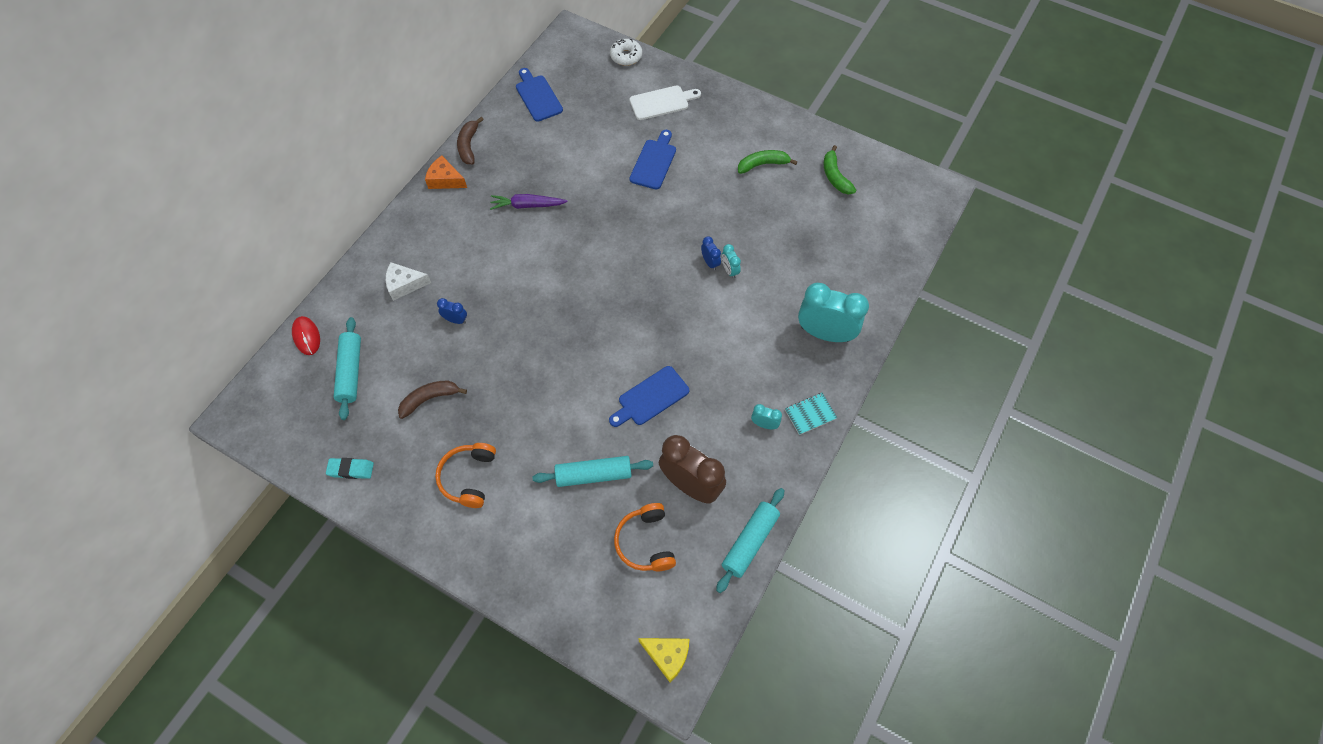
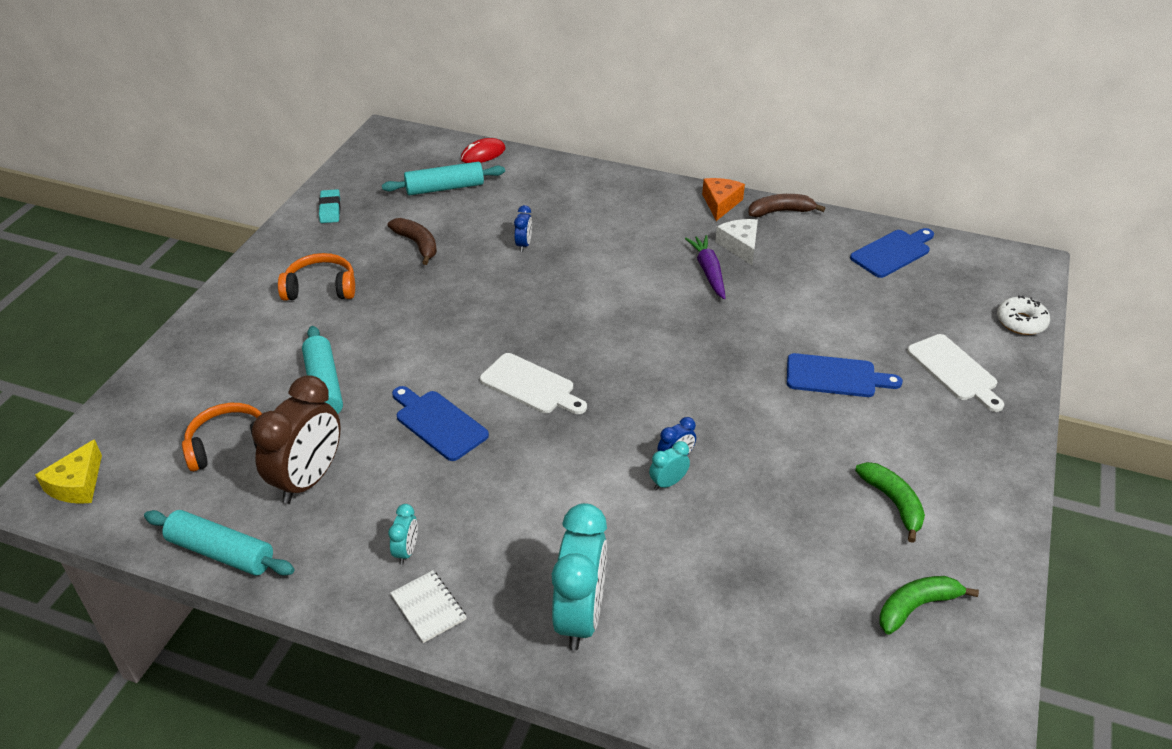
camera: 80 degrees right, 20 degrees down
white cheese [386,262,431,301] -> white cheese moved to [715,219,758,265]
turquoise notebook [785,393,837,435] -> white notebook [390,570,466,643]
none -> white cutting board [480,353,587,414]

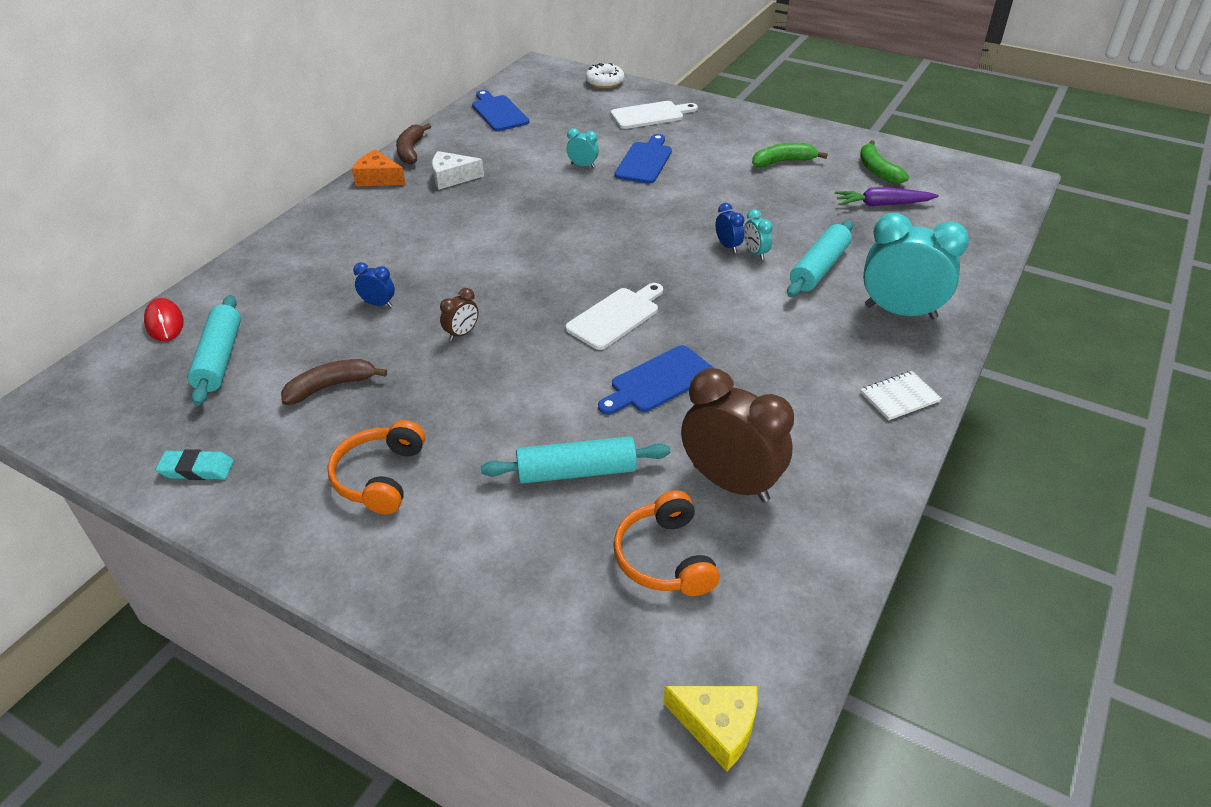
camera: 80 degrees left, 0 degrees up
turquoise rolling pin [144,510,295,576] -> turquoise rolling pin moved to [787,220,853,297]
turquoise clock [388,504,418,564] -> turquoise clock moved to [567,128,599,168]
purple carrot [685,235,726,299] -> purple carrot moved to [835,187,939,206]
none -> brown clock [440,288,479,341]

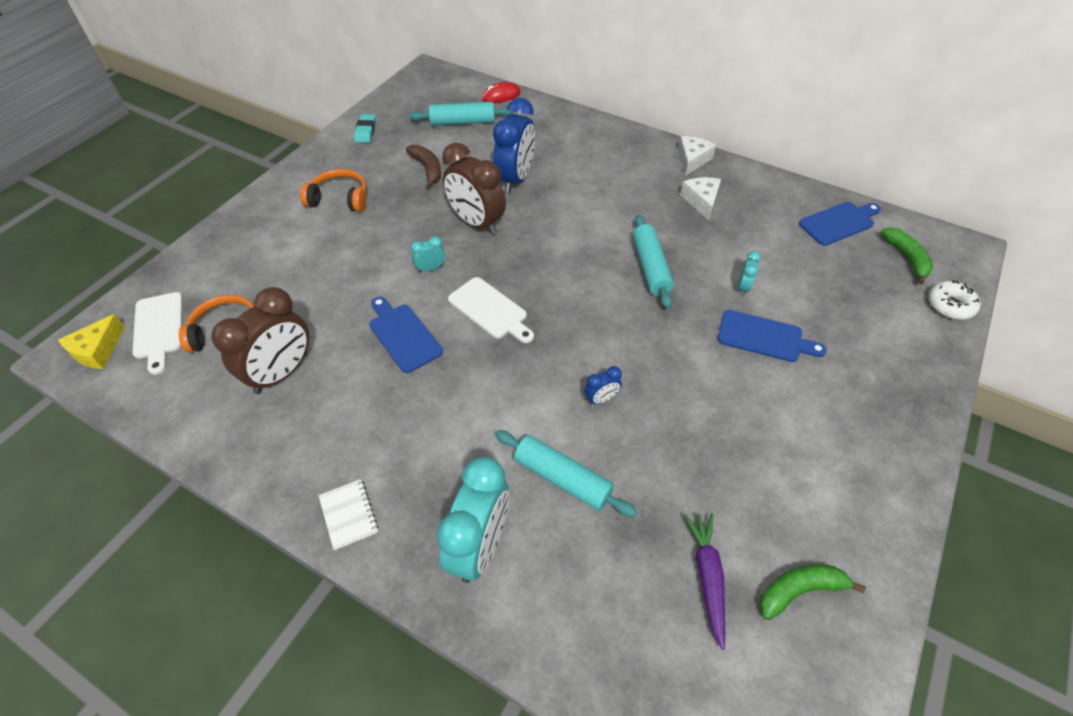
camera: 90 degrees right, 10 degrees up
orange cheese [352,150,406,186] -> white cheese [678,136,716,176]
blue clock [353,262,395,307] -> blue clock [493,98,535,193], size x2.25
brown banana [396,123,431,165] -> none
brown clock [440,288,479,341] -> brown clock [442,142,506,235], size x2.25
turquoise rolling pin [481,436,670,484] -> turquoise rolling pin moved to [632,215,674,309]
white cutting board [611,101,698,129] -> white cutting board moved to [132,292,183,375]
turquoise clock [744,209,773,260] -> turquoise clock moved to [411,236,445,273]
green banana [752,143,828,167] -> green banana moved to [880,228,933,284]

